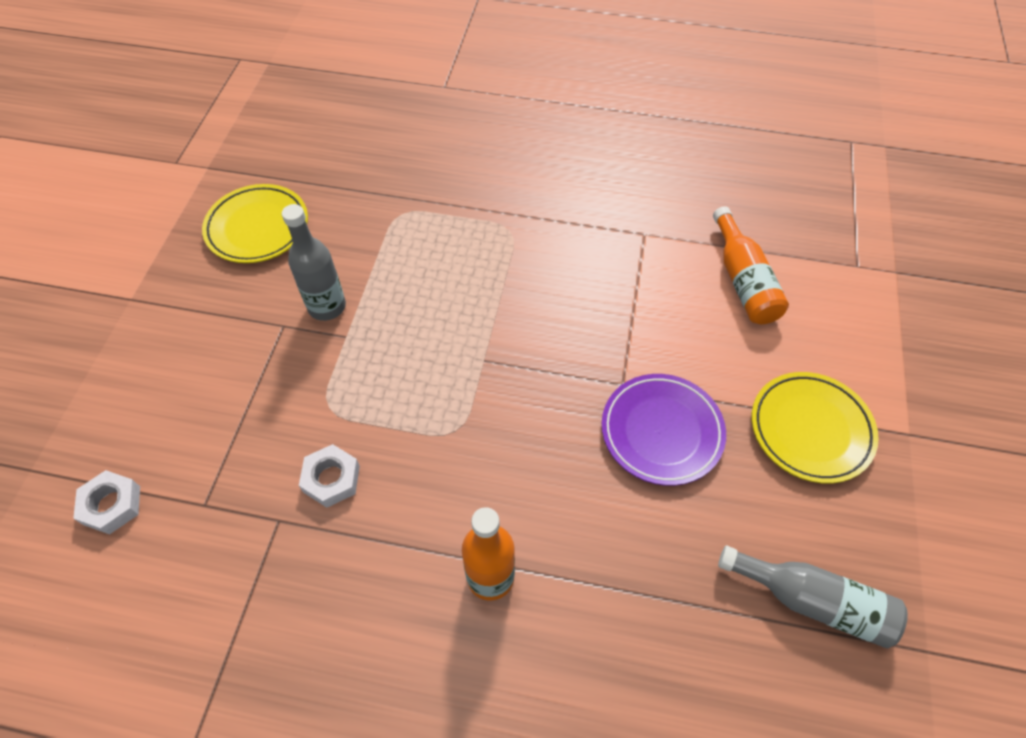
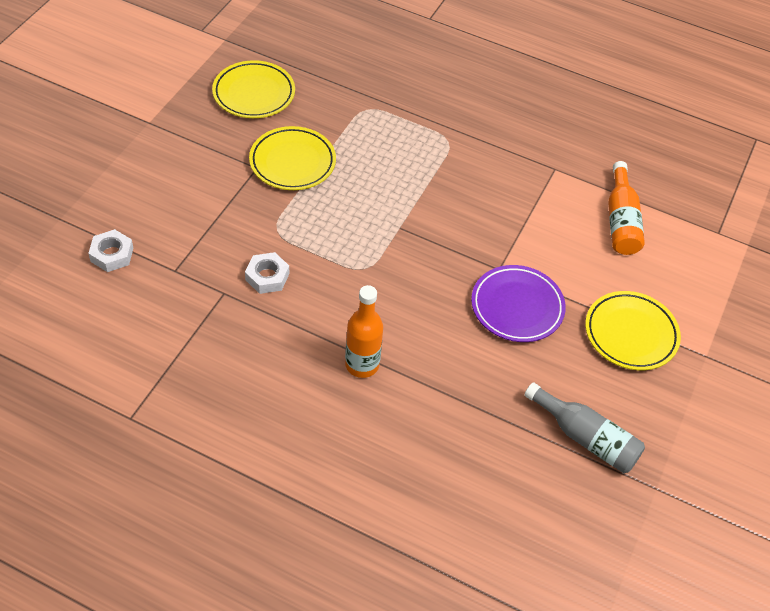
camera: 10 degrees right, 5 degrees down
grey bottle [282,204,346,321] -> yellow plate [249,126,336,190]

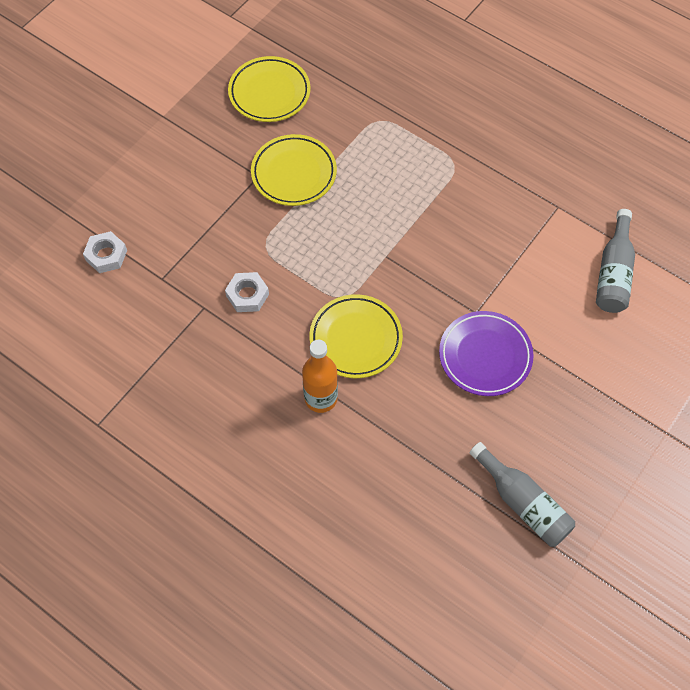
camera: 15 degrees right, 10 degrees up
yellow plate [585,291,681,370] -> yellow plate moved to [309,294,403,378]
orange bottle [608,161,645,255] -> grey bottle [596,209,635,313]

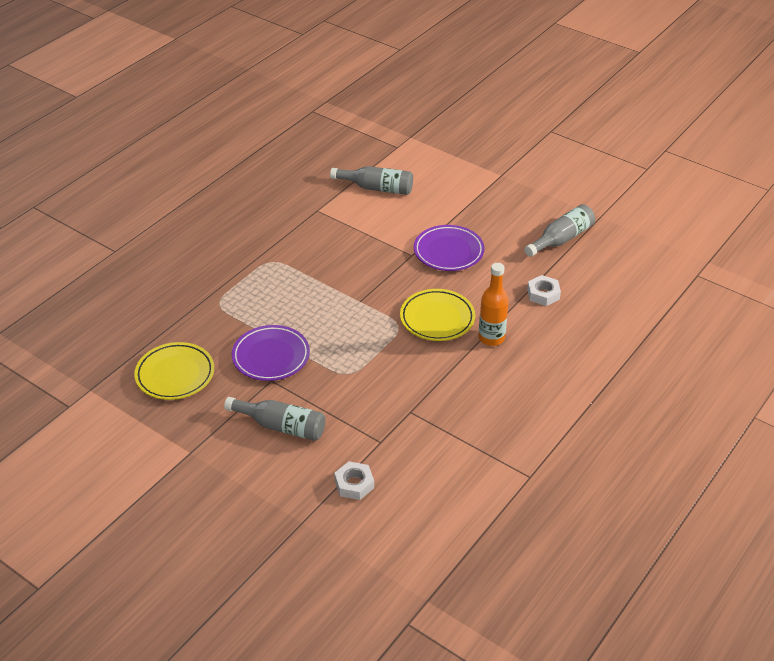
camera: 90 degrees left, 20 degrees down
white nut [225,272,269,312] -> white nut moved to [527,275,561,306]
yellow plate [251,134,337,206] -> purple plate [232,325,310,381]
none -> grey bottle [224,397,326,441]

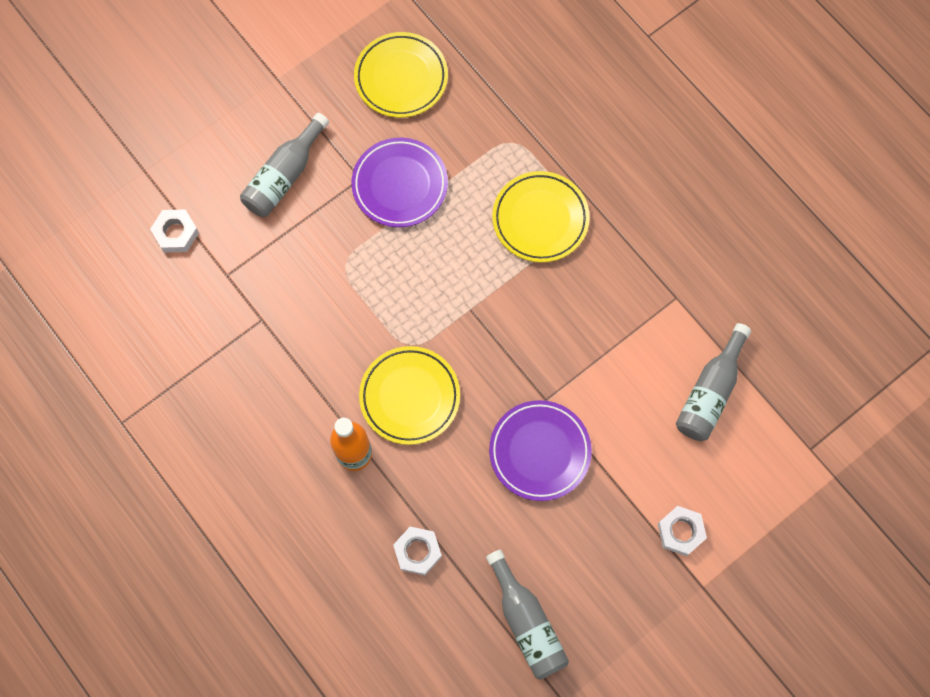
camera: 105 degrees right, 30 degrees up
none -> yellow plate [492,171,590,262]
none -> white nut [658,506,707,556]

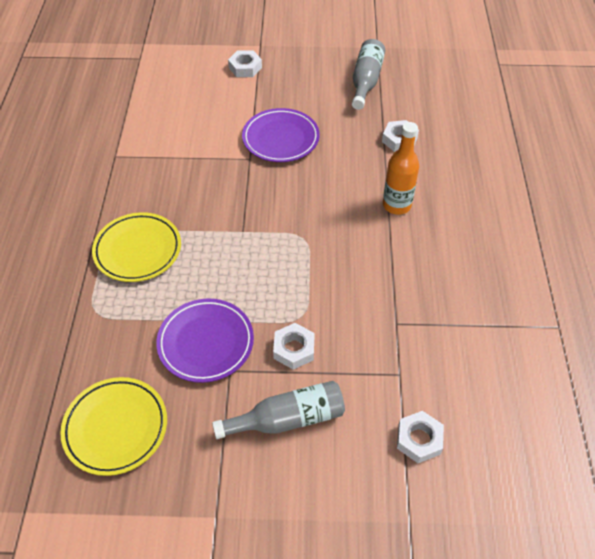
camera: 140 degrees left, 20 degrees down
yellow plate [359,346,460,445] -> none
grey bottle [676,323,751,441] -> none
none -> white nut [273,323,315,370]

